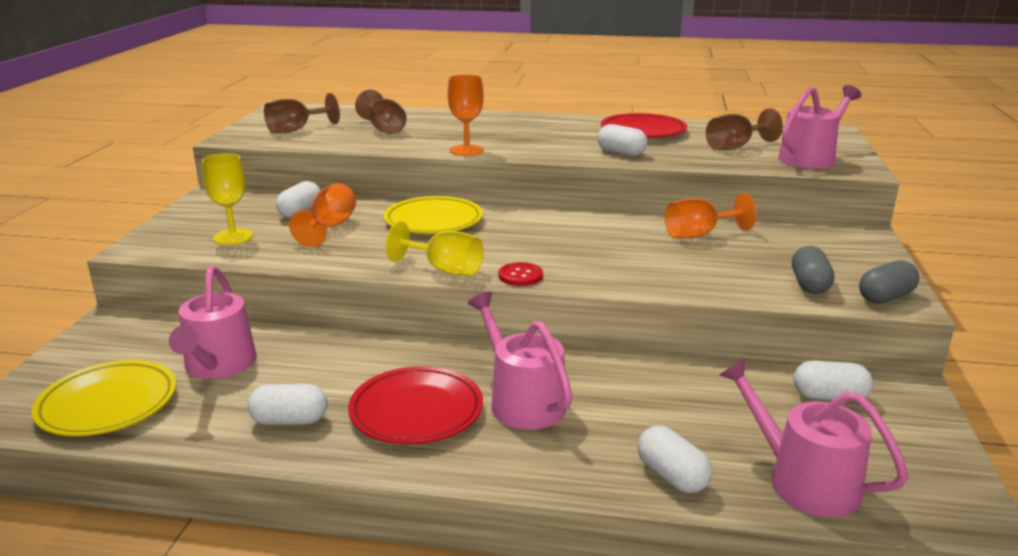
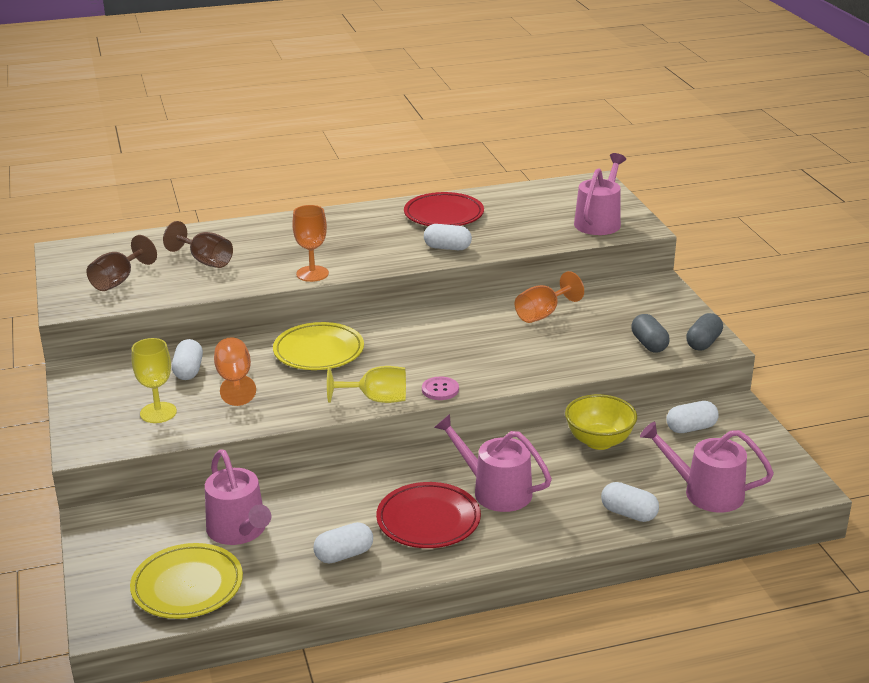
camera: 25 degrees left, 5 degrees up
red button [499,262,543,286] -> pink button [422,377,459,400]
brown goblet [706,109,783,150] -> none
none -> yellow bowl [565,394,637,450]

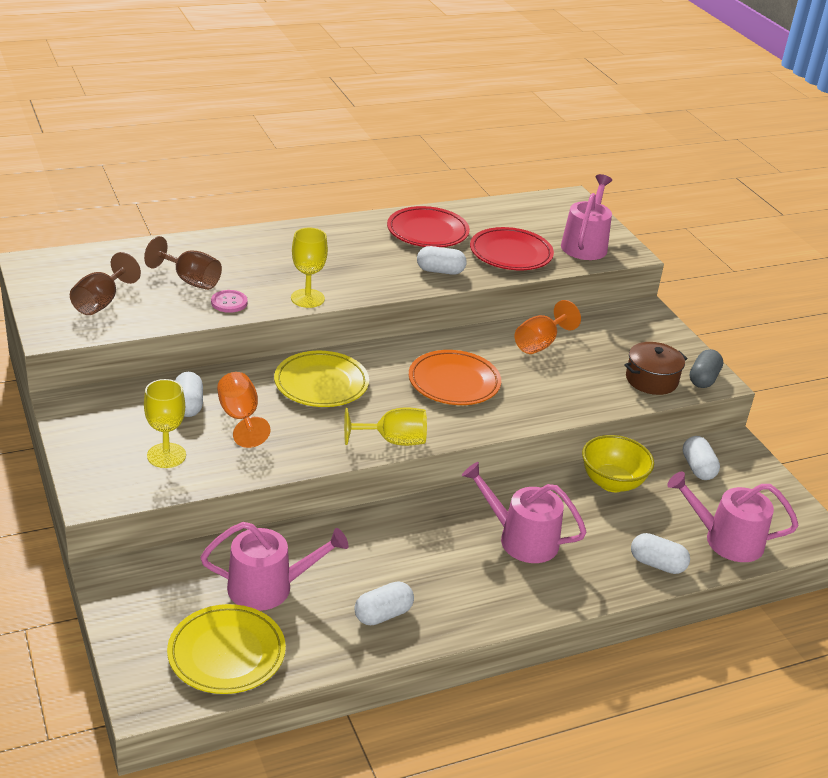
camera: 10 degrees left, 5 degrees up
pink watering can [205,449,271,545] -> pink watering can turned 60 degrees counterclockwise [201,522,349,611]
orange goblet [292,205,329,282] -> yellow goblet [291,228,328,308]
red plate [376,482,481,548] -> red plate moved to [470,227,554,270]
pink button [422,377,459,400] -> pink button moved to [211,290,248,313]
grey capsule [631,314,669,353] -> brown pot [624,342,688,395]
white capsule [667,401,719,433] -> white capsule turned 75 degrees counterclockwise [683,436,720,480]
none -> orange plate [409,350,501,405]

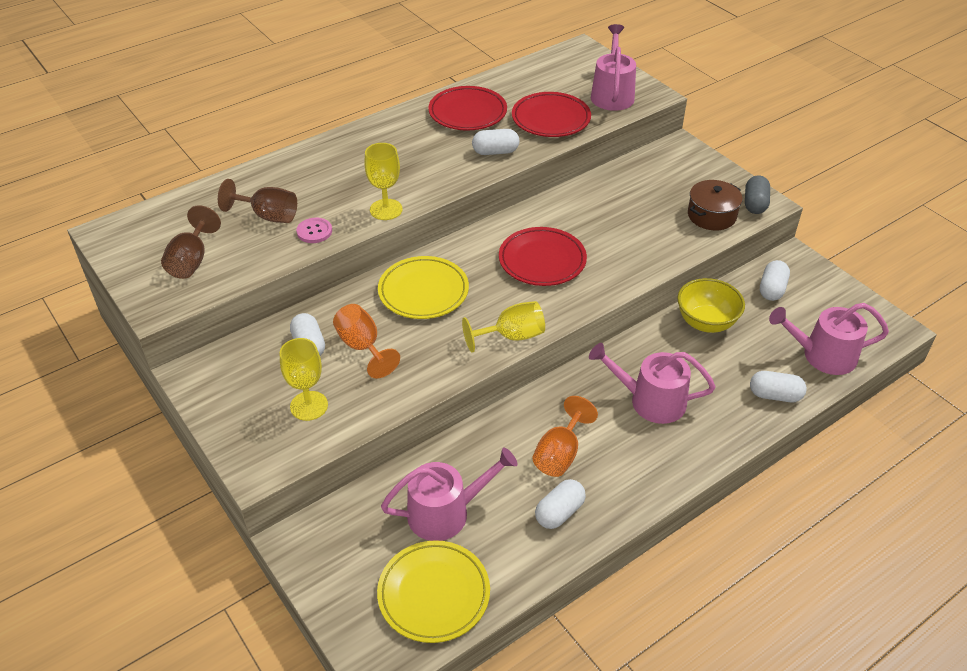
camera: 10 degrees left, 10 degrees up
orange plate [409,350,501,405] -> red plate [499,227,587,286]
orange goblet [515,300,581,354] -> orange goblet moved to [532,396,598,477]
white capsule [683,436,720,480] -> white capsule turned 45 degrees clockwise [760,260,790,301]

